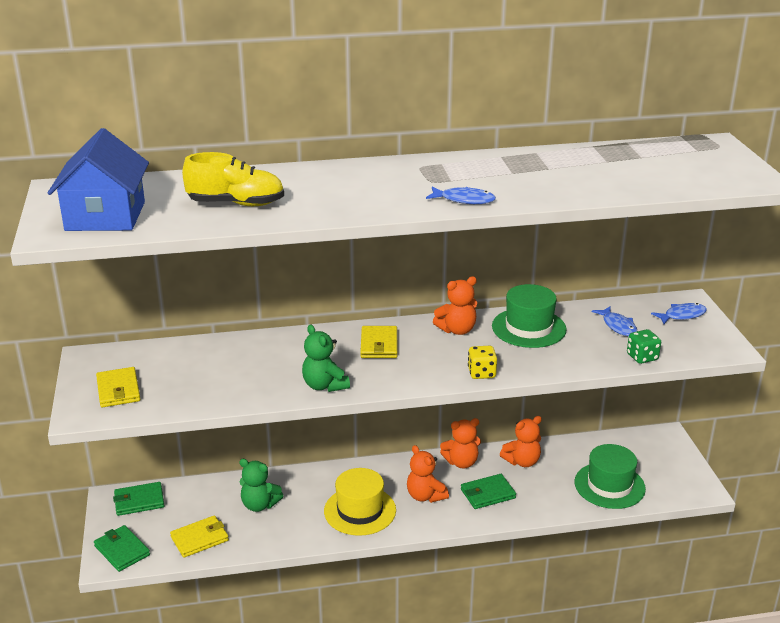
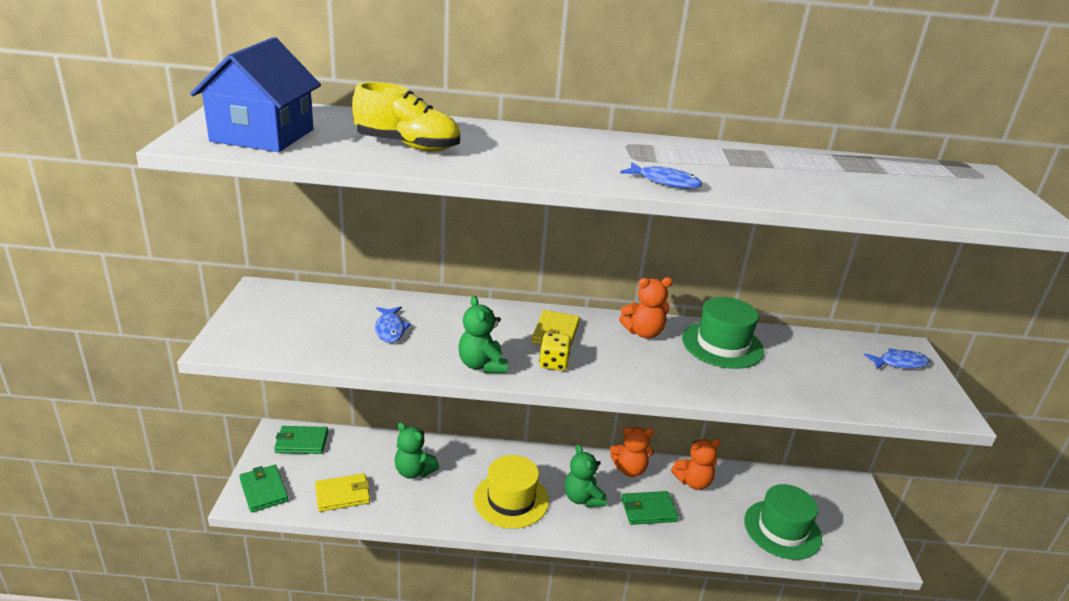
camera: 10 degrees right, 0 degrees up
yellow wallet [96,367,140,408] -> none
orange teddy bear [407,445,449,503] -> green teddy bear [565,444,607,507]
yellow dice [468,346,497,379] -> yellow dice moved to [539,333,571,371]
blue fish [592,306,637,336] -> blue fish moved to [375,306,411,343]
green dice [627,329,661,364] -> none

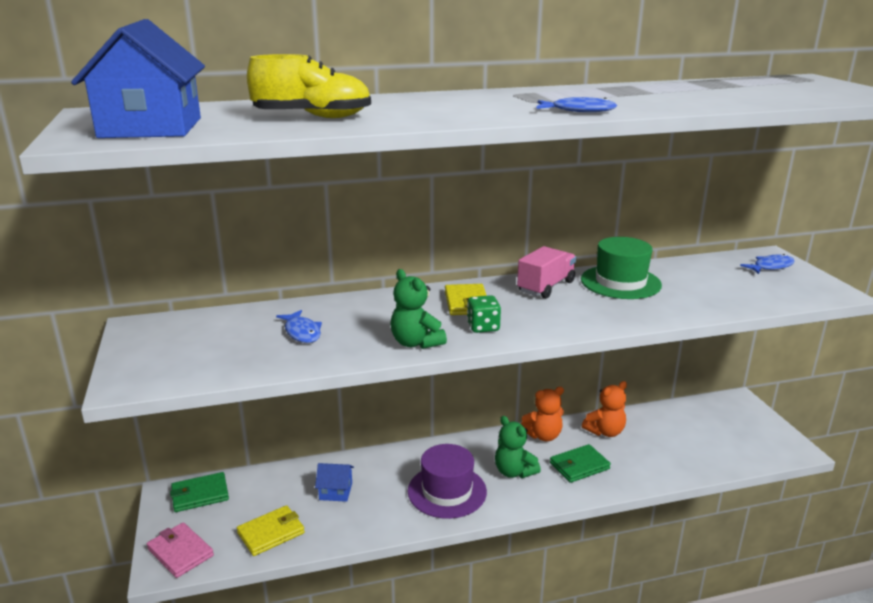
camera: 15 degrees left, 5 degrees down
green wallet [239,465,288,513] -> pink wallet [147,522,214,578]
green teddy bear [395,422,439,479] -> blue house [315,463,354,502]
yellow hat [474,455,549,529] -> purple hat [408,444,487,519]
yellow dice [539,333,571,371] -> green dice [467,295,501,333]
orange teddy bear [619,277,673,338] -> pink truck [517,246,576,298]
green hat [744,484,822,560] -> none

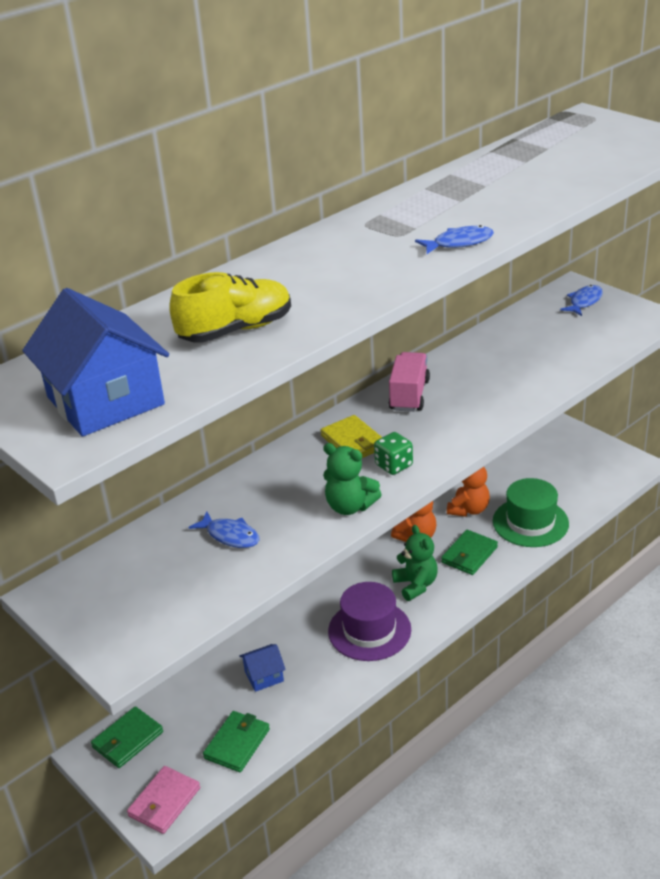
camera: 25 degrees left, 10 degrees up
pink wallet [147,522,214,578] -> pink wallet turned 75 degrees counterclockwise [127,766,200,834]
yellow wallet [237,505,305,556] -> green wallet [203,711,270,772]
green teddy bear [495,416,541,478] -> green teddy bear turned 135 degrees counterclockwise [392,525,438,601]
green hat [581,237,662,299] -> green hat moved to [493,478,569,547]

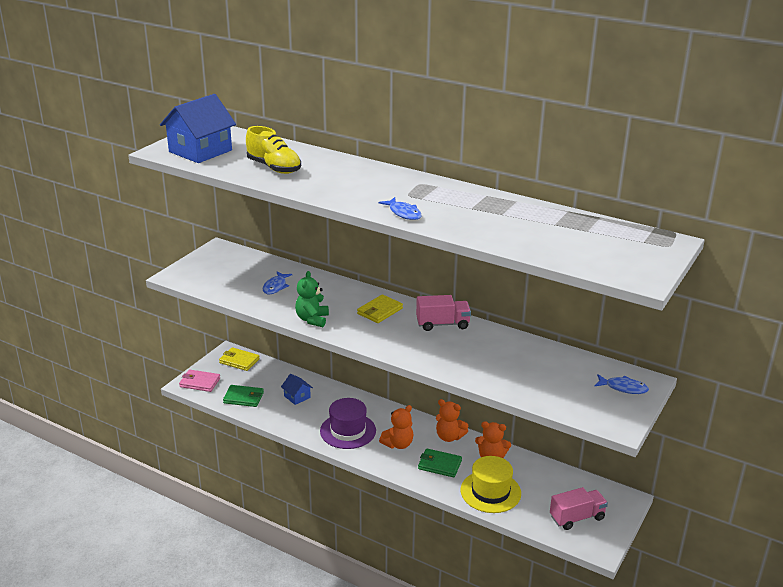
camera: 70 degrees right, 5 degrees down
green wallet [91,706,163,768] -> yellow wallet [219,347,260,371]
green dice [374,432,413,475] -> none
green teddy bear [392,525,438,601] -> orange teddy bear [379,405,413,449]
green hat [493,478,569,547] -> yellow hat [461,456,521,513]
none -> pink truck [550,487,608,530]

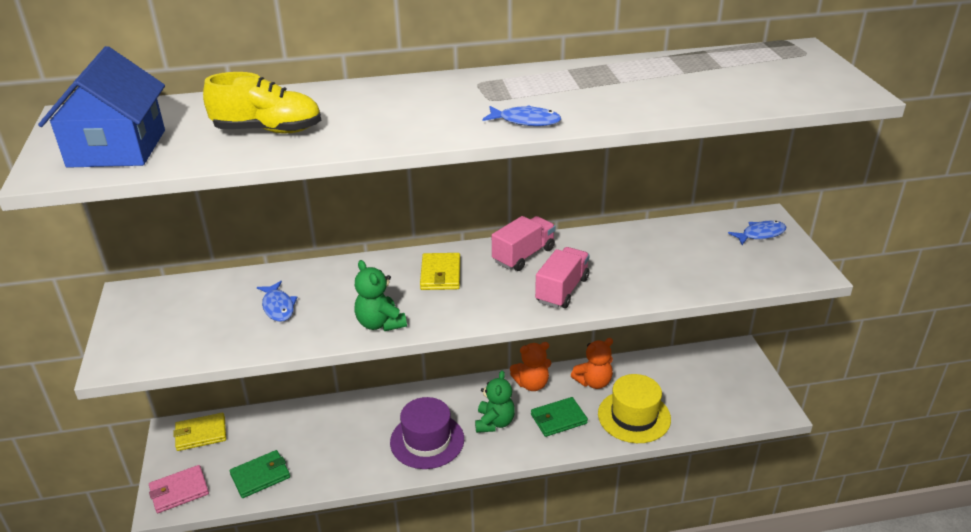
camera: 40 degrees left, 5 degrees up
blue house [281,374,313,405] -> none
orange teddy bear [379,405,413,449] -> green teddy bear [475,370,515,433]
pink truck [550,487,608,530] -> pink truck moved to [535,247,590,308]

